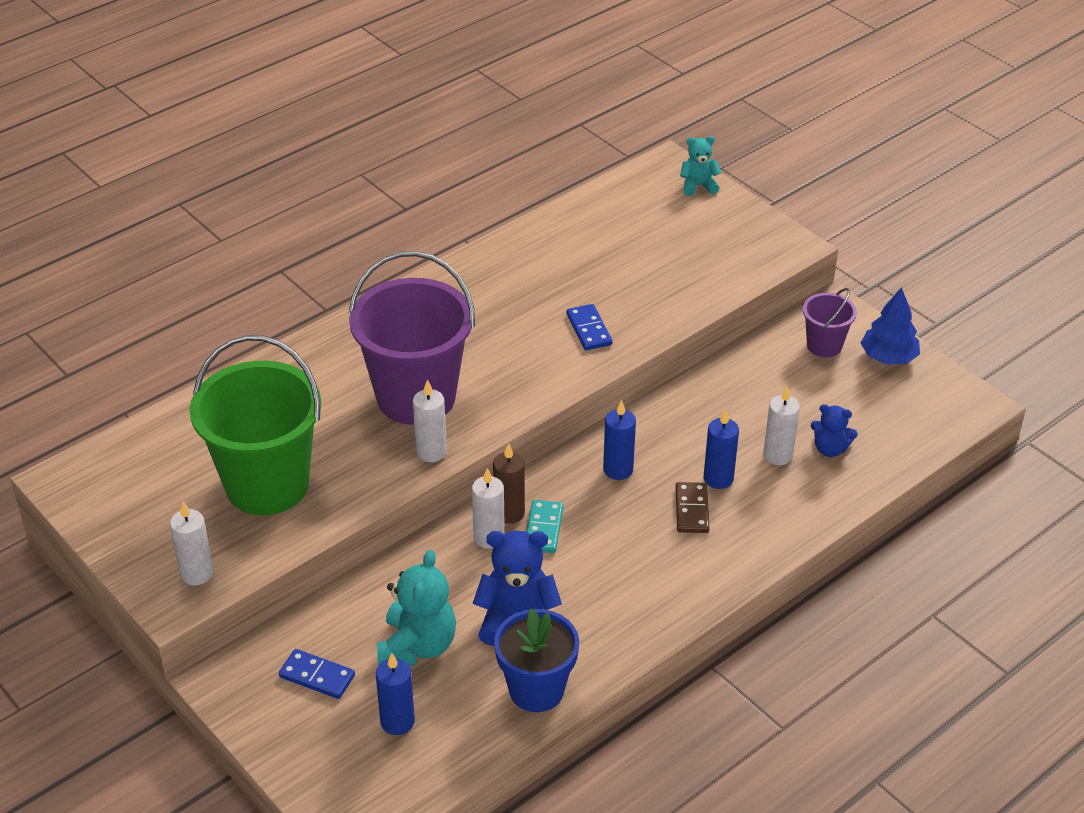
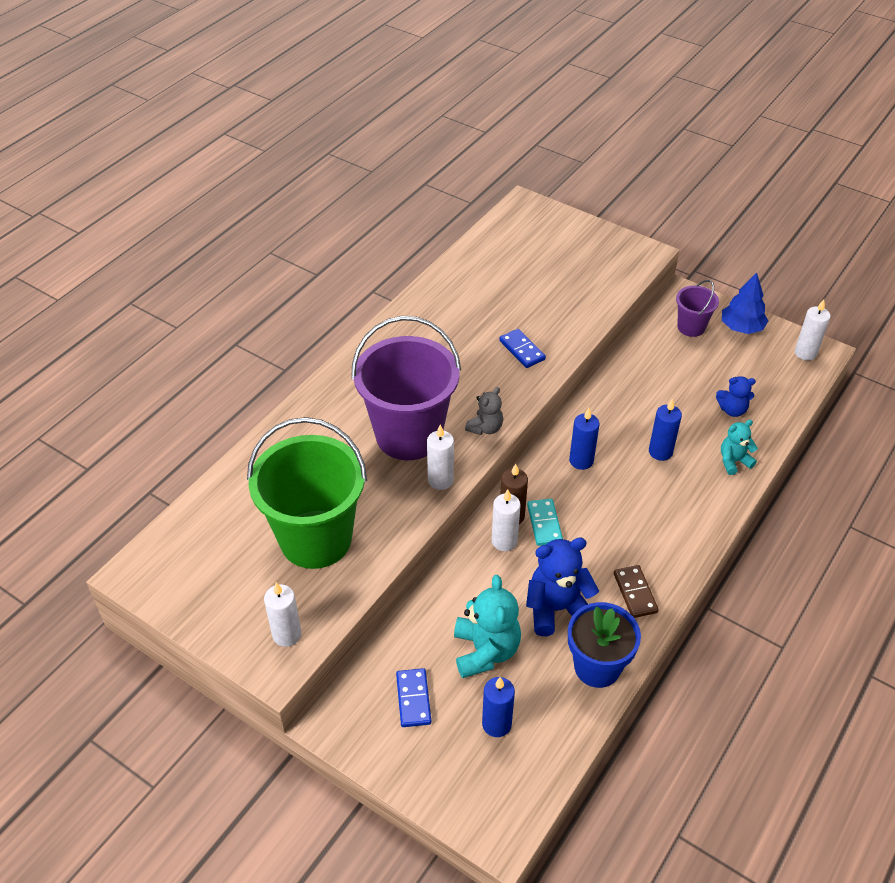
camera: 15 degrees left, 5 degrees up
blue domino [279,649,355,699] -> blue domino turned 75 degrees clockwise [396,668,431,727]
brown domino [675,482,710,533] -> brown domino moved to [614,565,659,618]
turquoise teddy bear [680,136,721,196] -> turquoise teddy bear moved to [721,420,758,475]
white candle [763,386,800,465] -> white candle moved to [795,299,831,360]
none -> grey teddy bear [465,387,503,435]

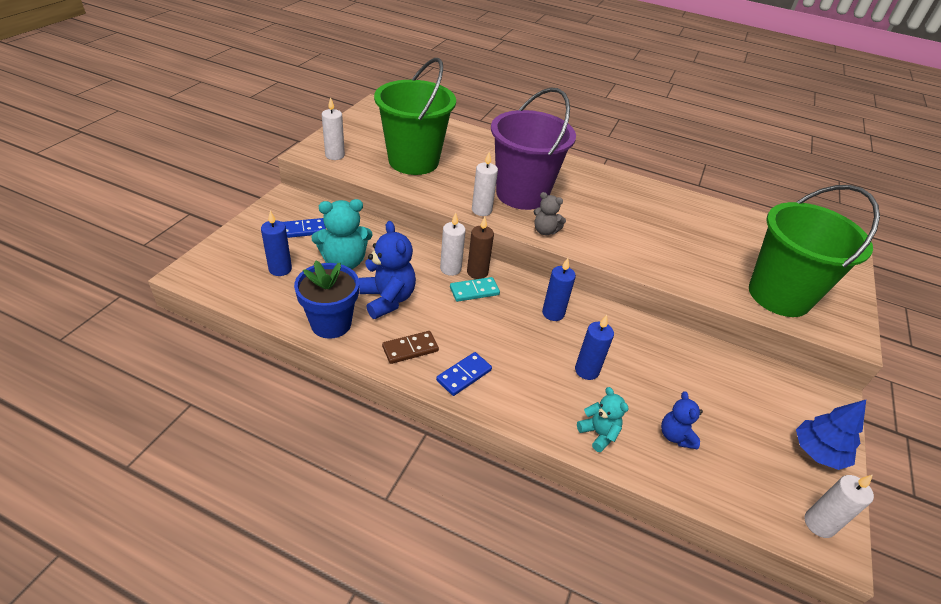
camera: 75 degrees right, 5 degrees down
blue domino [499,329,546,368] -> blue domino moved to [436,352,492,396]
purple bucket [676,280,719,337] -> none
none -> green bucket [749,185,880,317]

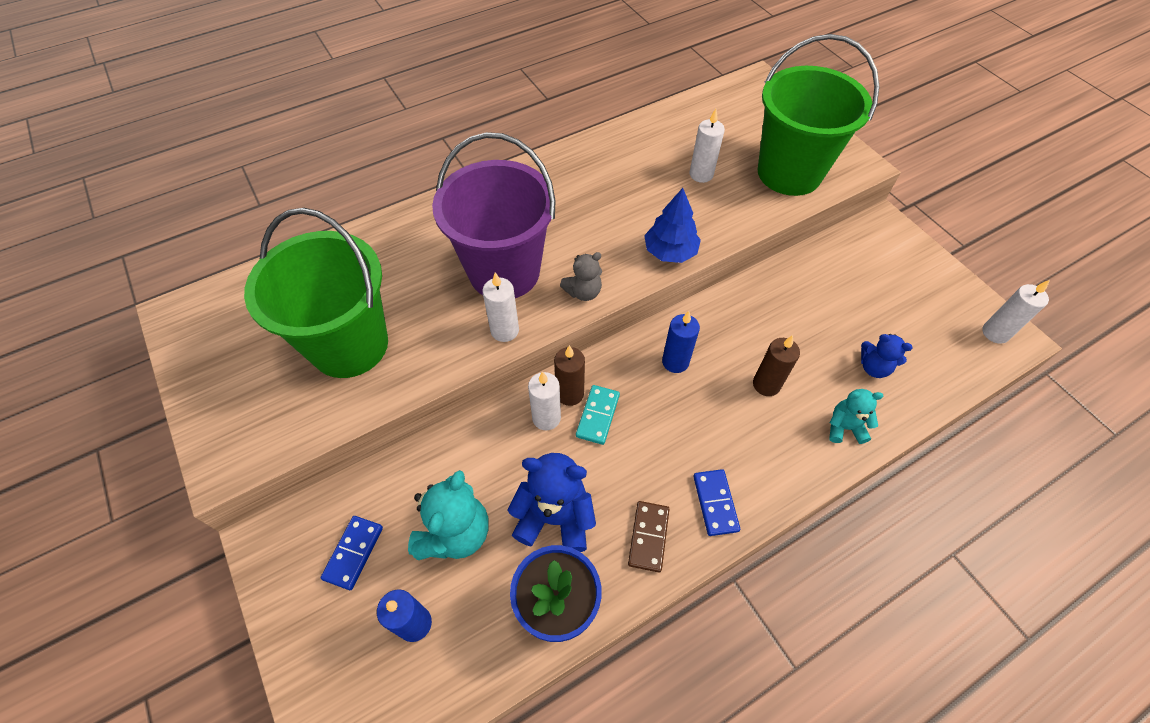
camera: 50 degrees left, 15 degrees up
white candle [322,97,345,160] -> white candle moved to [690,109,725,183]
blue candle [575,315,614,380] -> brown candle [753,335,800,396]
blue tree [796,400,866,470] -> blue tree moved to [644,188,701,263]

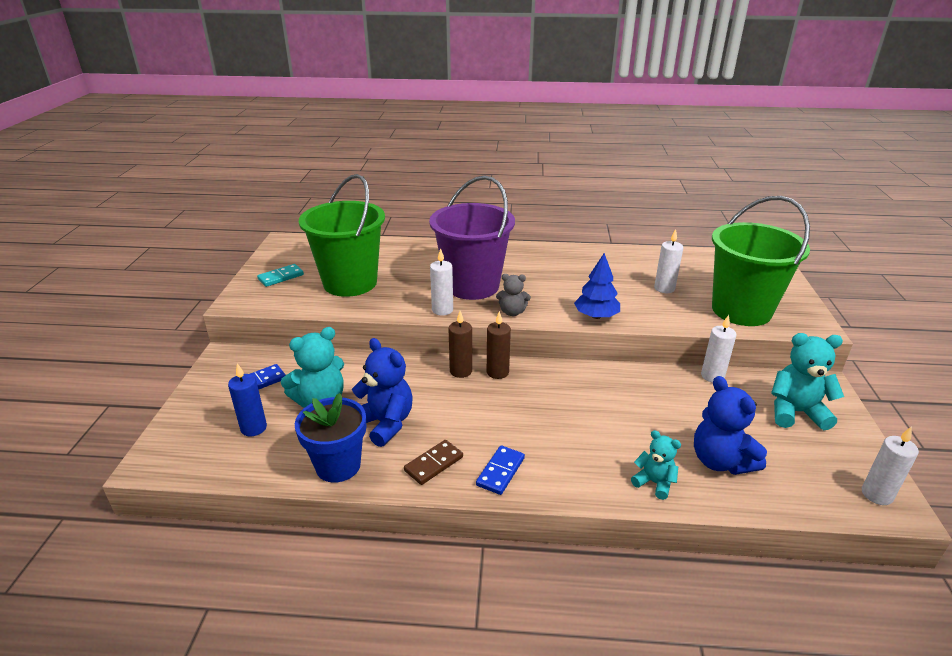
camera: 35 degrees right, 25 degrees down
white candle [528,371,561,431] -> white candle moved to [701,315,736,383]
turquoise domino [576,385,620,445] -> turquoise domino moved to [257,264,304,287]
blue candle [662,311,700,373] -> none
brown candle [753,335,800,396] -> brown candle moved to [487,311,511,379]
blue teddy bear [861,334,913,378] -> blue teddy bear [694,376,767,475], size x1.70
none -> turquoise teddy bear [771,333,844,430]

